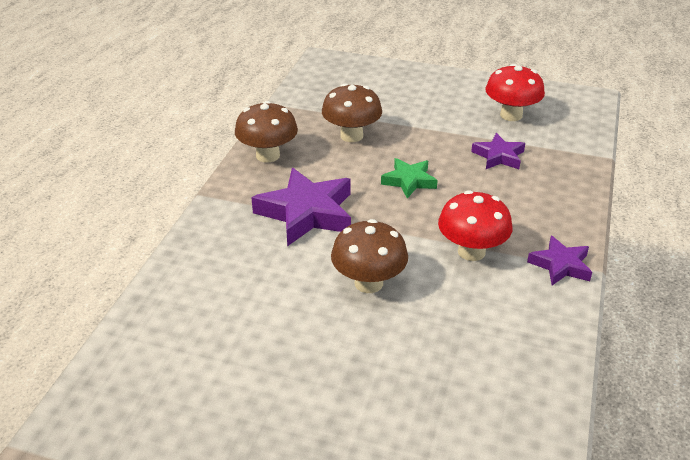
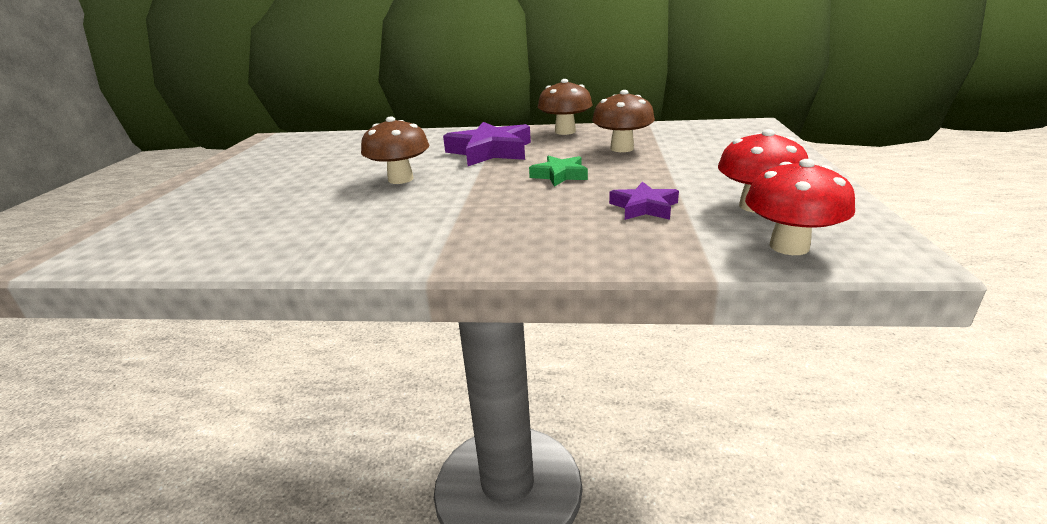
camera: 80 degrees right, 10 degrees down
red mushroom [438,190,512,261] -> red mushroom moved to [745,159,855,255]
purple star [527,236,592,285] -> none

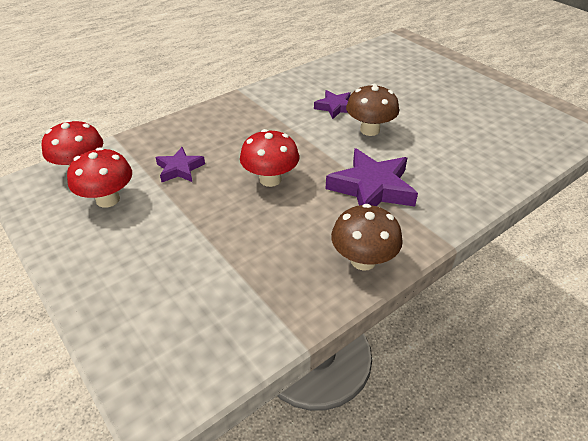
camera: 135 degrees right, 15 degrees up
green star [529,156,588,187] -> red mushroom [240,129,299,187]
brown mushroom [592,90,655,152] -> none
none -> purple star [314,90,351,119]

